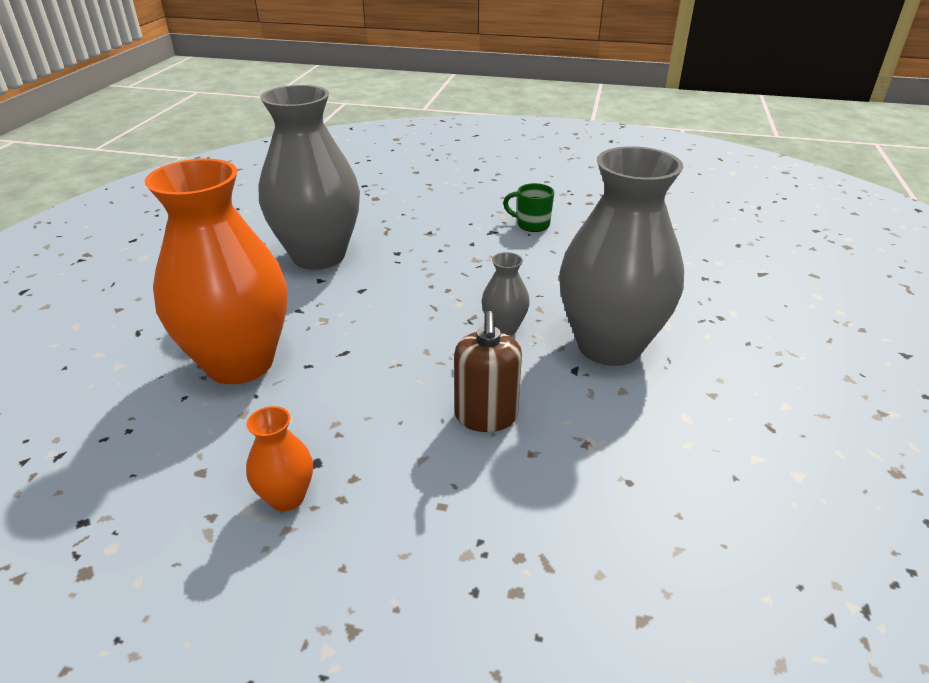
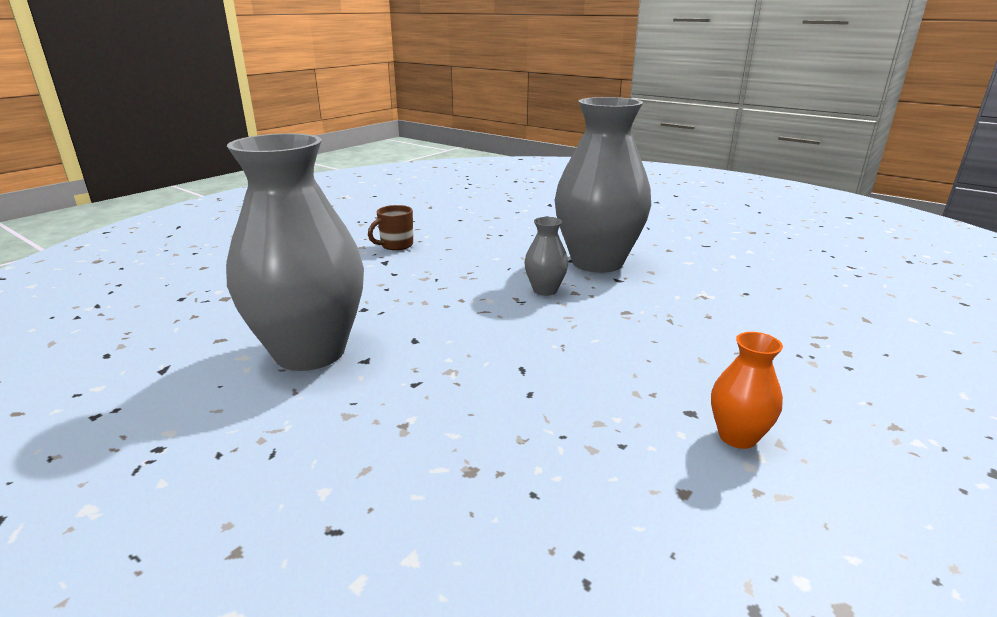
camera: 65 degrees left, 10 degrees down
orange vase [145,159,287,384] -> none
brown soap dispenser [454,311,522,432] -> none
green mug [503,183,554,232] -> brown mug [368,205,413,250]

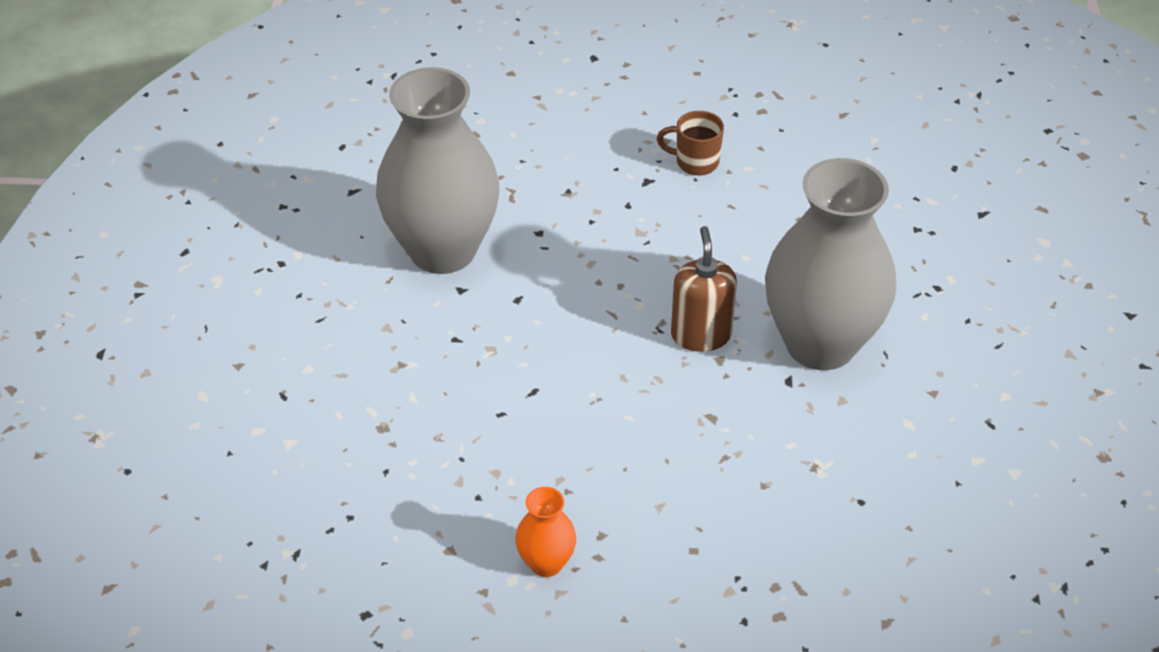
camera: 55 degrees right, 20 degrees up
grey vase [524,217,568,296] -> brown soap dispenser [671,226,737,352]

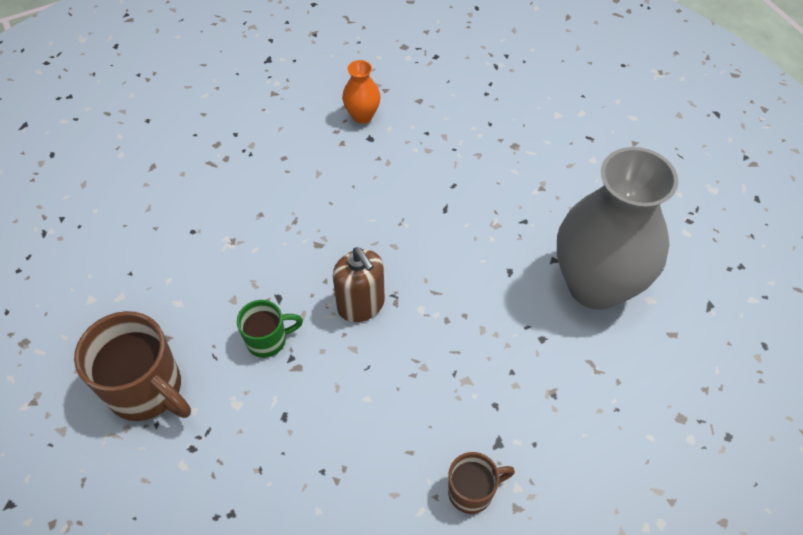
camera: 150 degrees right, 10 degrees up
grey vase [765,158,896,370] -> green mug [237,300,303,358]
none -> brown mug [74,311,191,421]

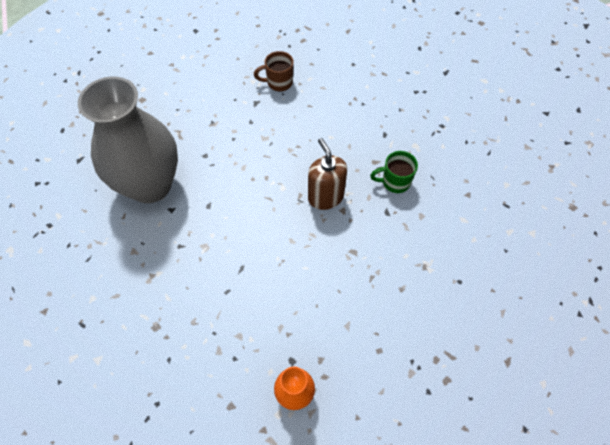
camera: 170 degrees left, 5 degrees up
brown mug [74,311,191,421] -> none

